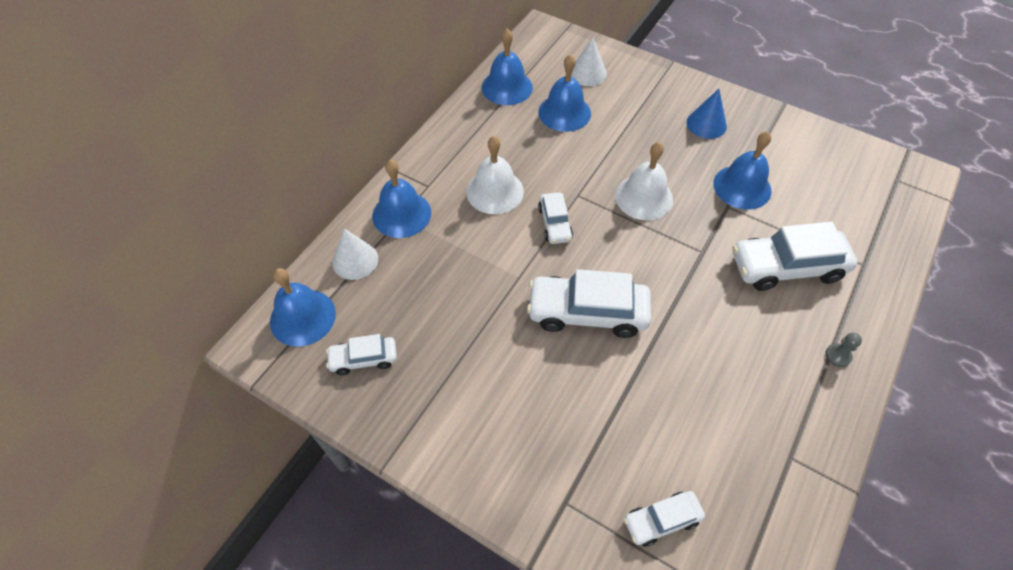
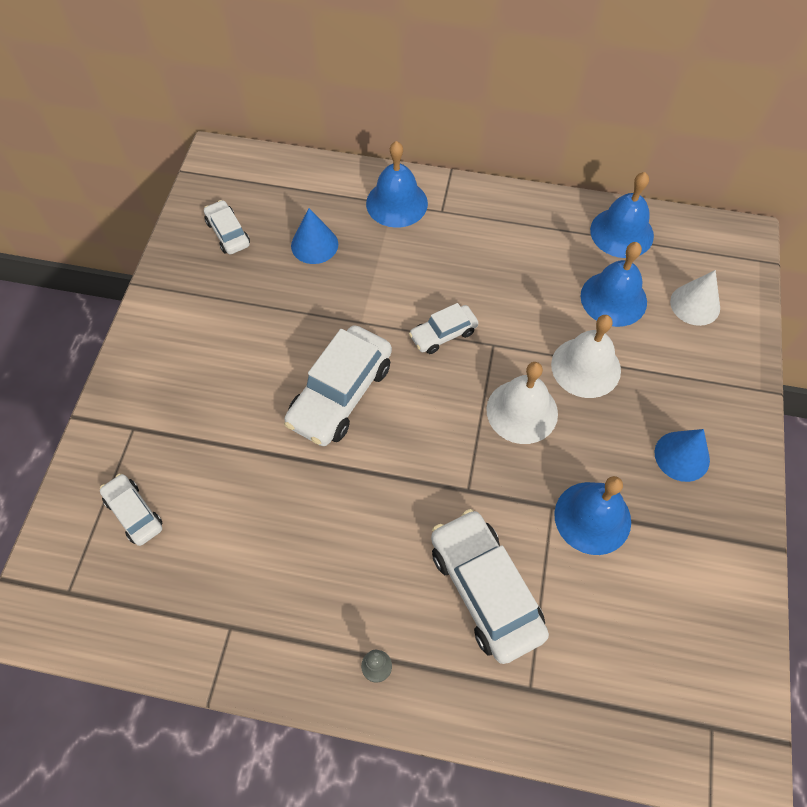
camera: 70 degrees right, 5 degrees up
blue bell [270,268,336,347] -> none
white cone [332,228,378,280] -> none
white bell [466,136,524,214] -> white bell moved to [551,315,621,398]
white car [527,269,651,338] -> white car turned 135 degrees counterclockwise [284,325,392,446]
none -> blue cone [291,208,338,264]

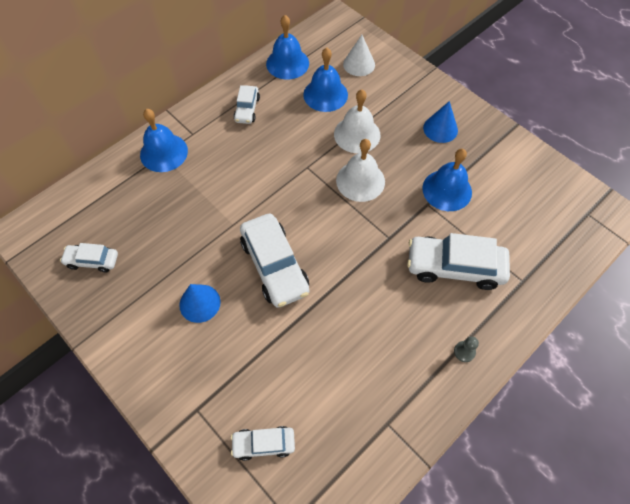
camera: 55 degrees left, 0 degrees up
blue cone [291,208,338,264] -> blue cone moved to [179,284,221,323]
white car [409,303,478,354] -> white car moved to [233,85,260,124]

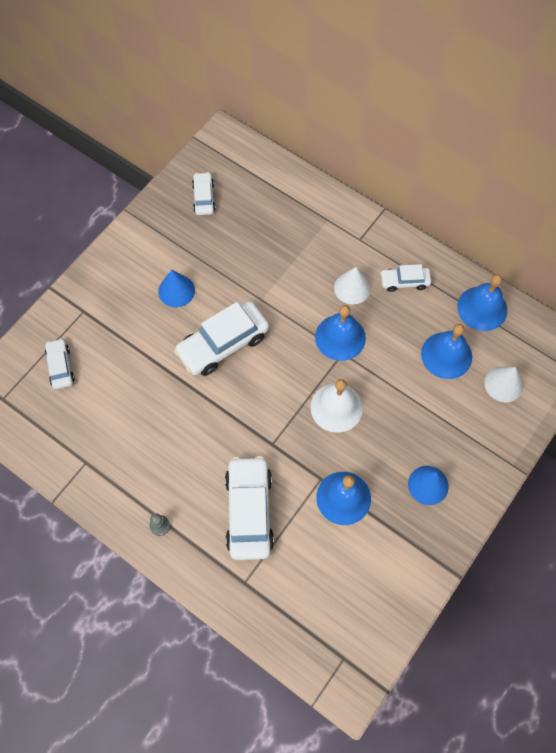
camera: 80 degrees right, 5 degrees up
blue bell [140,109,188,172] -> blue bell moved to [315,305,366,361]
white bell [334,90,381,153] -> none
none -> white cone [334,267,371,305]

